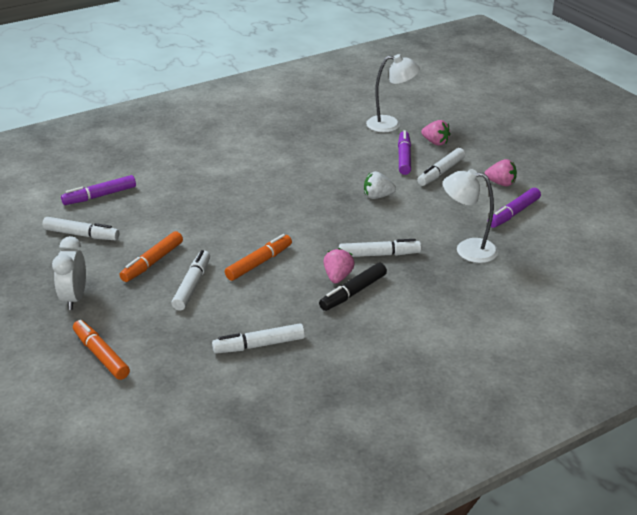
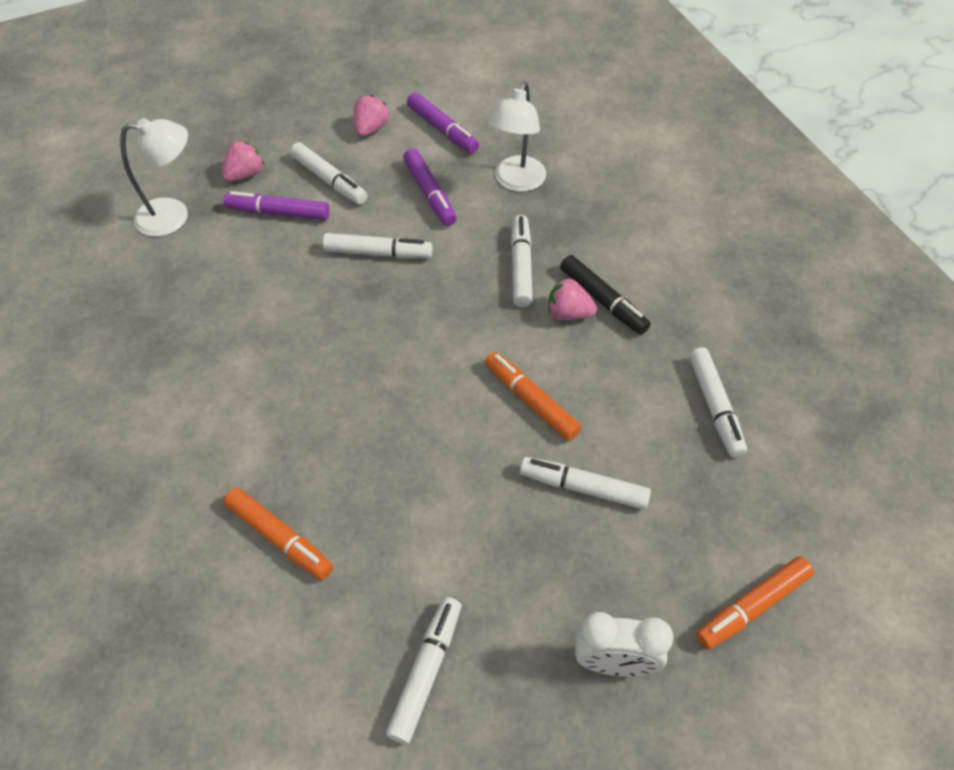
camera: 85 degrees left, 20 degrees up
purple marker [61,175,136,205] -> purple marker moved to [403,149,457,226]
orange marker [120,231,183,282] -> orange marker moved to [224,488,333,580]
white strawberry [364,171,396,199] -> white marker [323,233,433,258]
white lamp [366,54,420,132] -> white lamp turned 75 degrees clockwise [120,118,188,237]

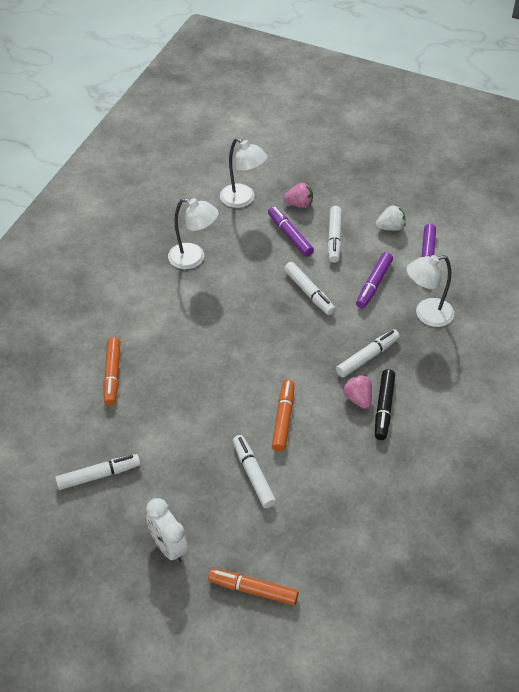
camera: 50 degrees right, 5 degrees down
pink strawberry [354,95,389,137] -> white strawberry [375,205,406,231]
white marker [689,347,747,458] -> none
none -> white lamp [168,198,219,269]

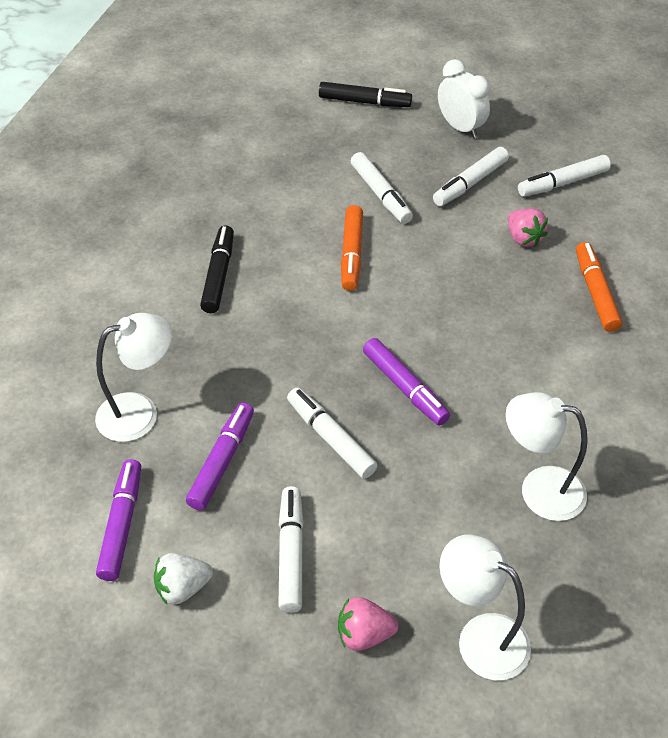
camera: 175 degrees right, 0 degrees up
orange marker [208,569,299,605] -> black marker [319,82,412,107]
purple marker [268,206,314,257] -> purple marker moved to [363,338,450,425]
white marker [336,329,400,377] -> white marker moved to [433,147,509,206]
pink strawberry [343,375,372,409] -> pink strawberry moved to [508,209,548,247]

